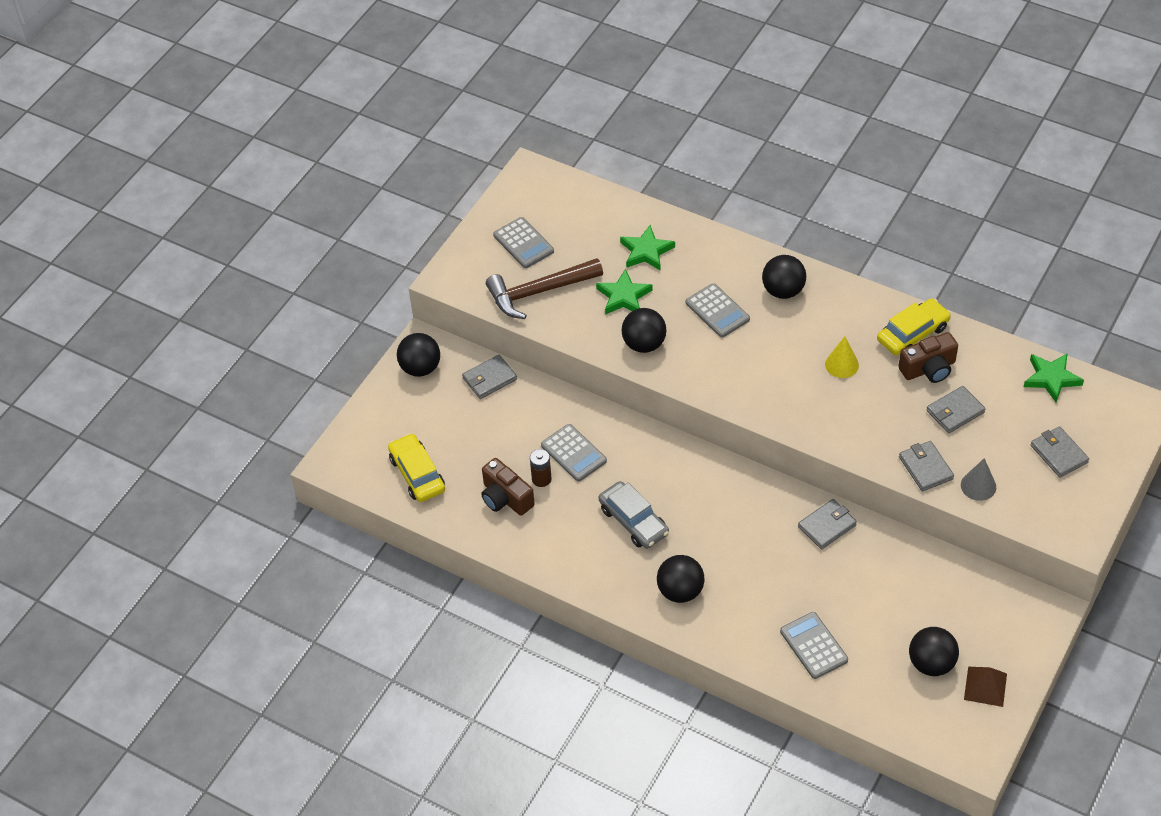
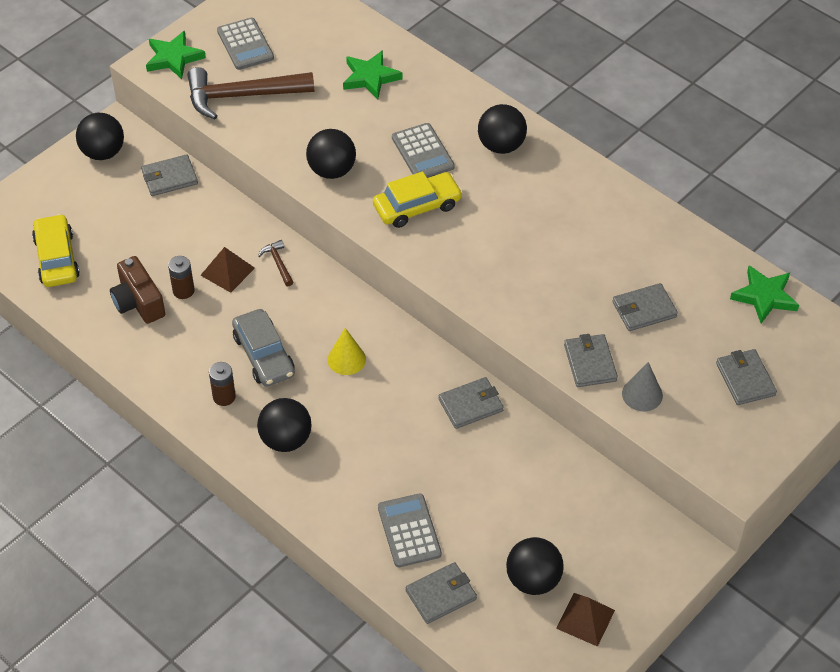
camera: 10 degrees right, 0 degrees up
grey calculator [541,424,607,482] -> brown pyramid [200,247,255,293]
green star [596,269,653,315] -> green star moved to [146,31,206,79]
yellow cone [825,336,859,378] -> yellow cone moved to [327,328,366,375]
yellow car [877,298,951,356] -> yellow car moved to [373,172,463,228]
brown camera [898,332,958,383] -> none
none -> brown battery [209,362,236,406]
none -> brown hammer [258,240,293,286]
none -> grey wallet [406,562,477,624]

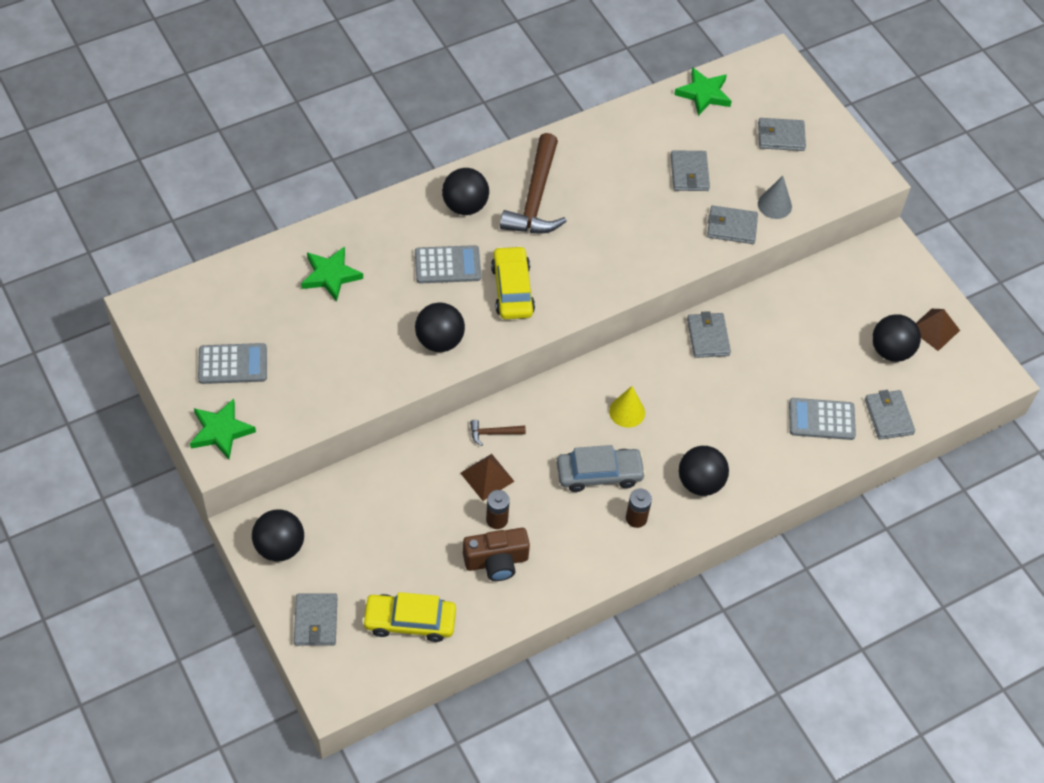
camera: 75 degrees left, 5 degrees up
grey wallet [141,154,198,196] -> grey wallet moved to [294,593,337,646]
brown hammer [188,67,314,119] -> brown hammer moved to [500,133,567,233]

